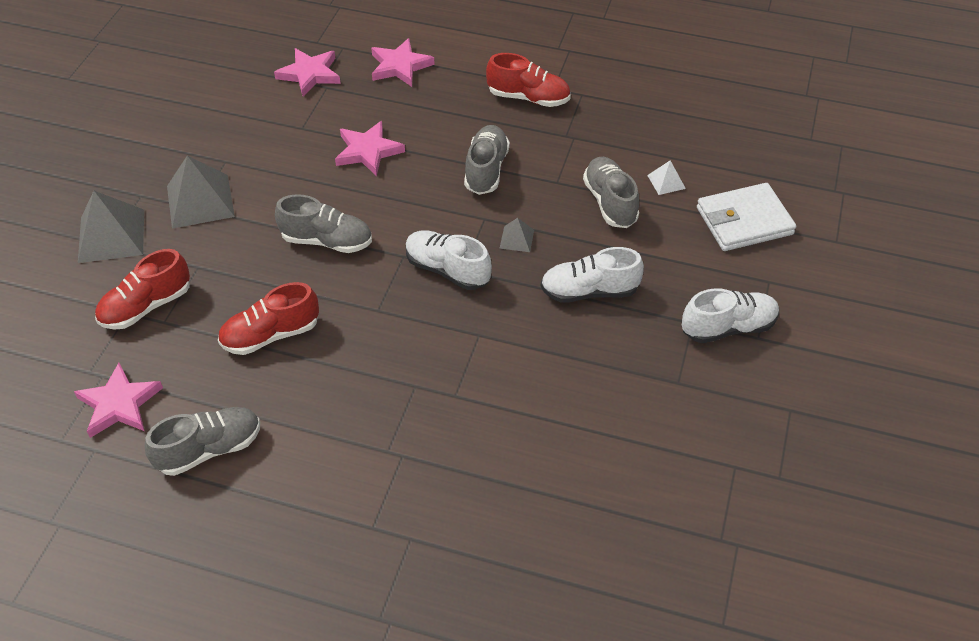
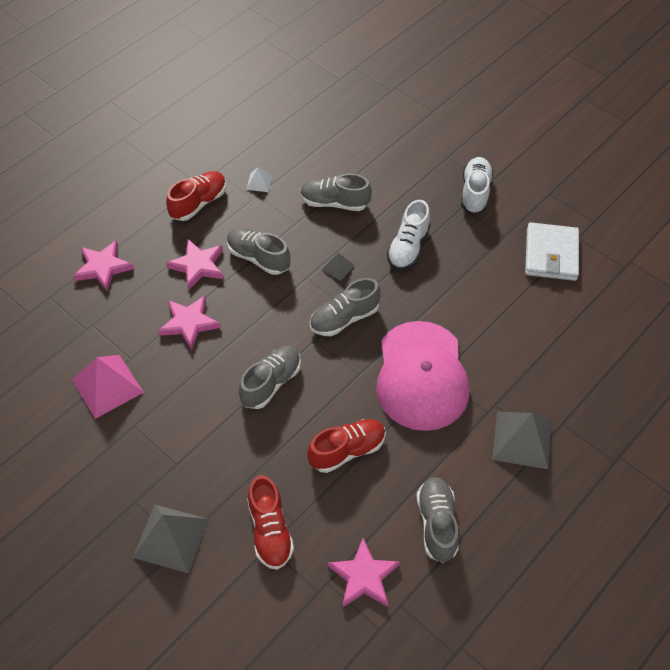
camera: 65 degrees left, 5 degrees up
grey pyramid [167,156,235,229] -> grey pyramid moved to [492,412,552,469]
red shoe [218,282,319,355] -> red shoe turned 120 degrees counterclockwise [307,419,386,473]
pink star [274,48,341,97] -> pink star moved to [166,239,224,290]
white shoe [406,230,492,290] -> grey shoe [310,278,381,336]
white pyramid [647,161,686,195] -> white pyramid moved to [246,167,272,192]
white wallet [697,183,796,251] -> white wallet moved to [525,222,579,281]
none -> pink pyramid [72,355,144,419]
none -> pink cap [376,321,469,431]

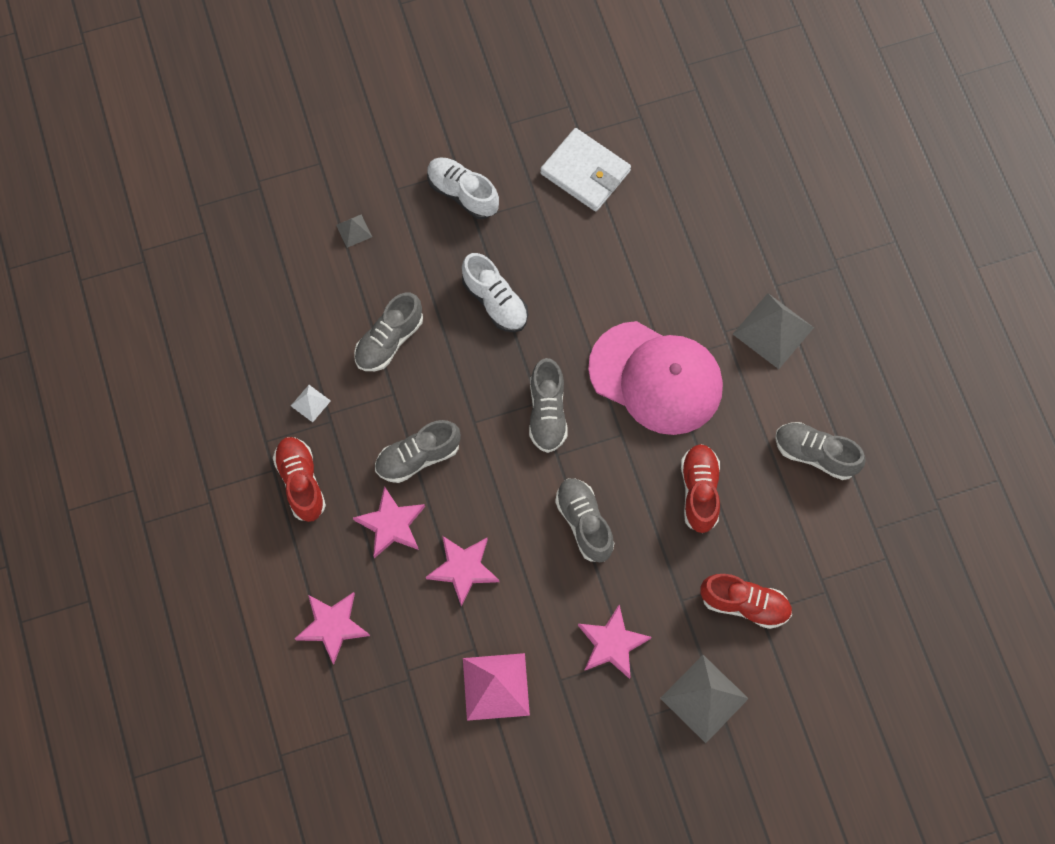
camera: 60 degrees left, 15 degrees up
grey pyramid [322,253,355,281] -> grey pyramid moved to [336,215,372,248]
pink star [328,538,400,608] -> pink star moved to [578,605,652,679]

